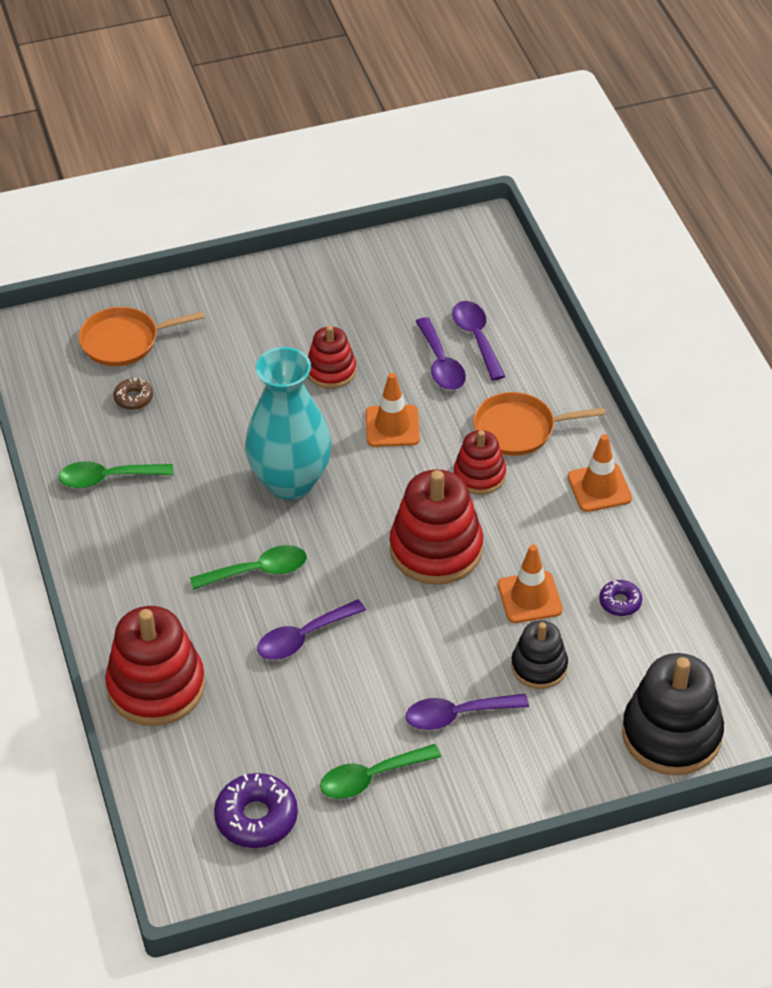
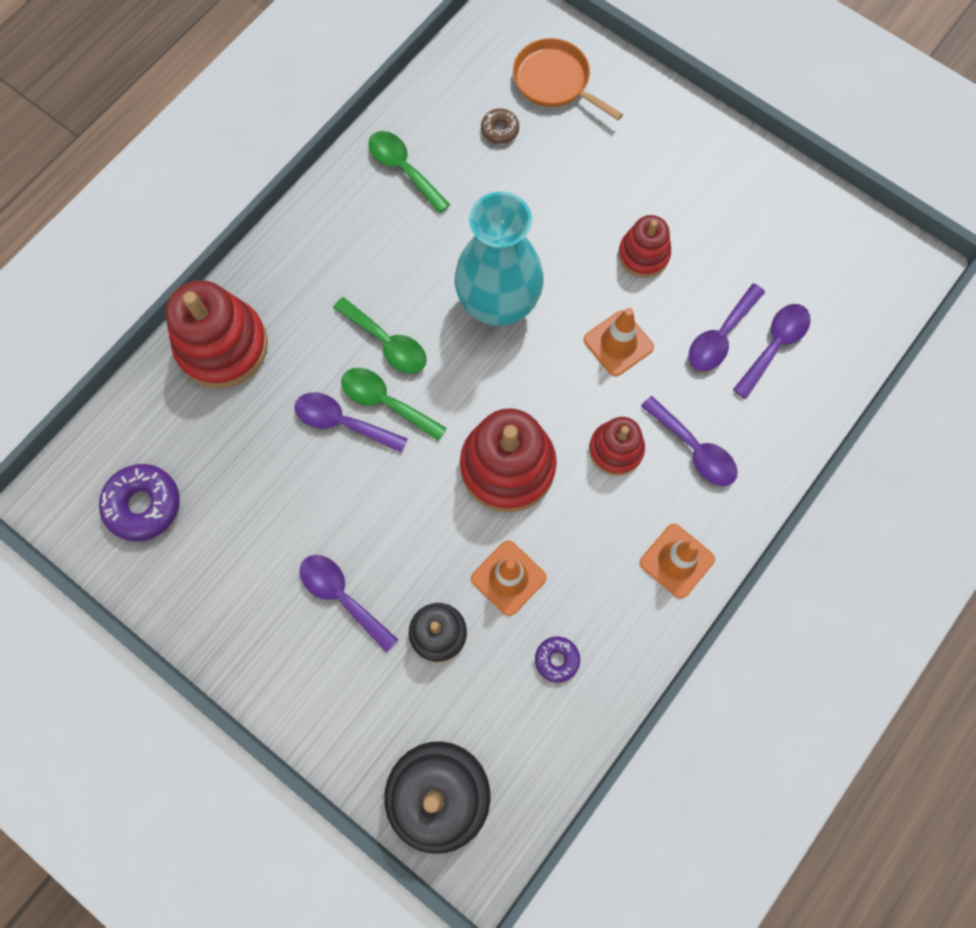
camera: 55 degrees right, 25 degrees up
green spoon [320,744,441,799] -> green spoon moved to [341,368,447,441]
orange pan [473,392,606,456] -> purple spoon [641,396,738,486]

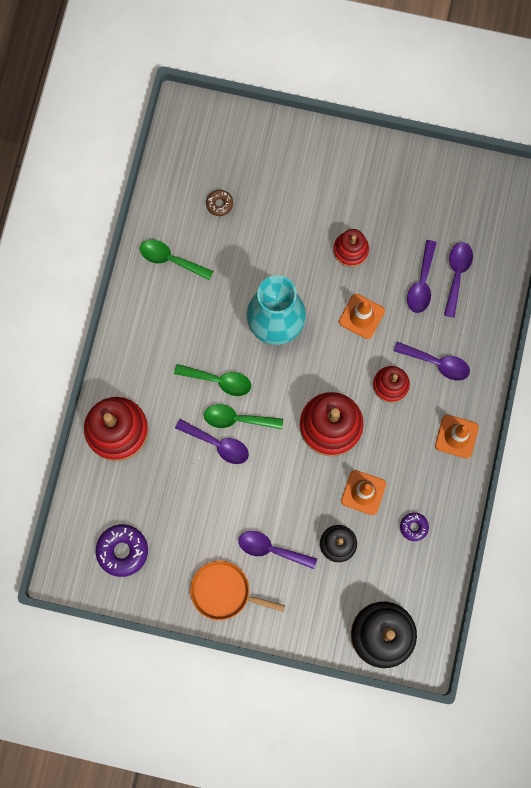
camera: 25 degrees left, 5 degrees up
purple spoon [294,392,408,453] -> purple spoon turned 150 degrees counterclockwise [175,419,249,464]
orange pan [513,38,623,120] -> orange pan moved to [190,561,285,620]

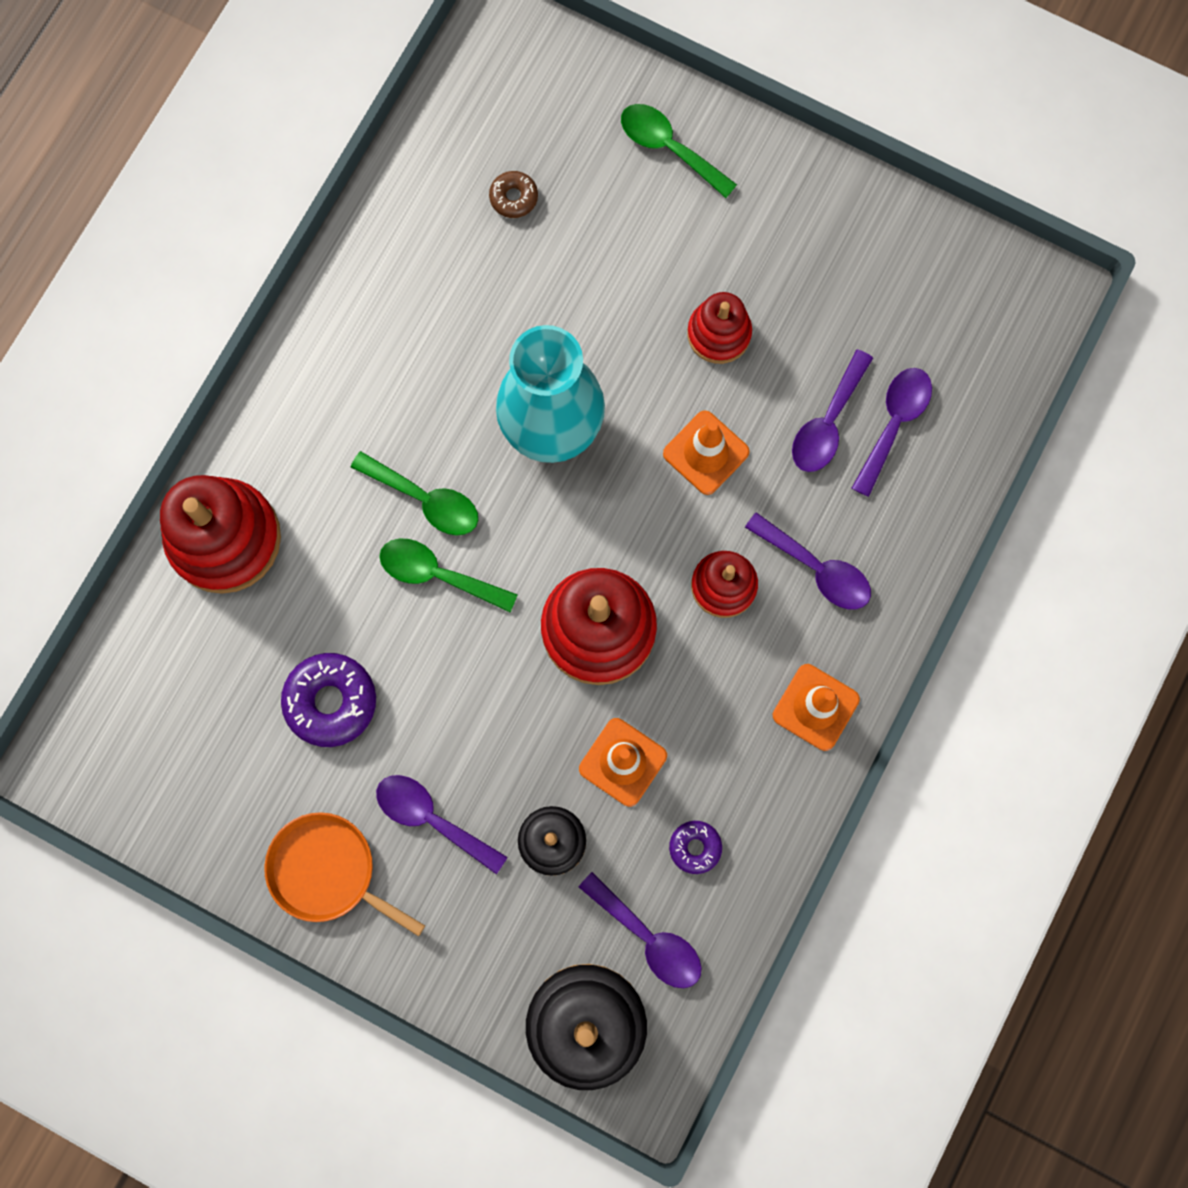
camera: 15 degrees right, 0 degrees up
purple donut [96,524,148,577] -> purple donut moved to [281,653,376,747]
green spoon [140,239,213,280] -> green spoon moved to [621,104,737,198]
purple spoon [175,419,249,464] -> purple spoon moved to [579,872,702,988]

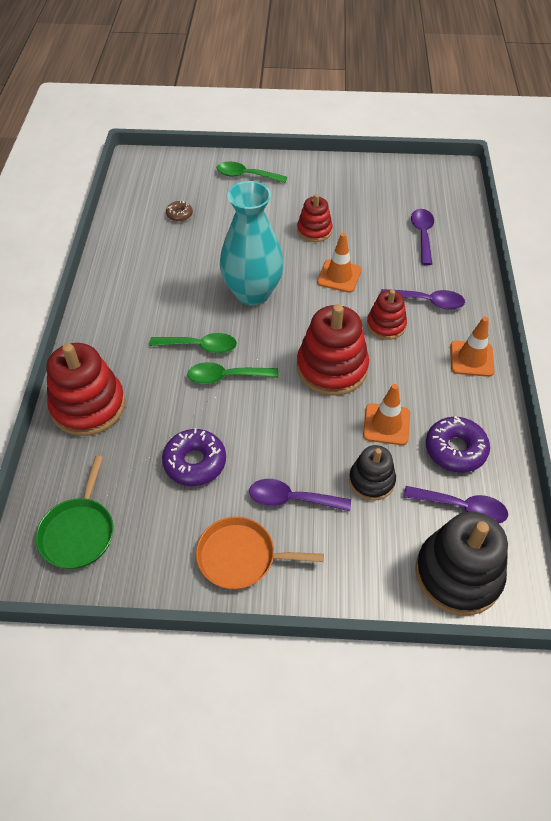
camera: 25 degrees left, 25 degrees down
purple donut [669,821,722,874] -> purple donut [426,416,490,473], size x1.81
purple spoon [792,349,873,472] -> none
none -> green pan [36,456,113,569]

